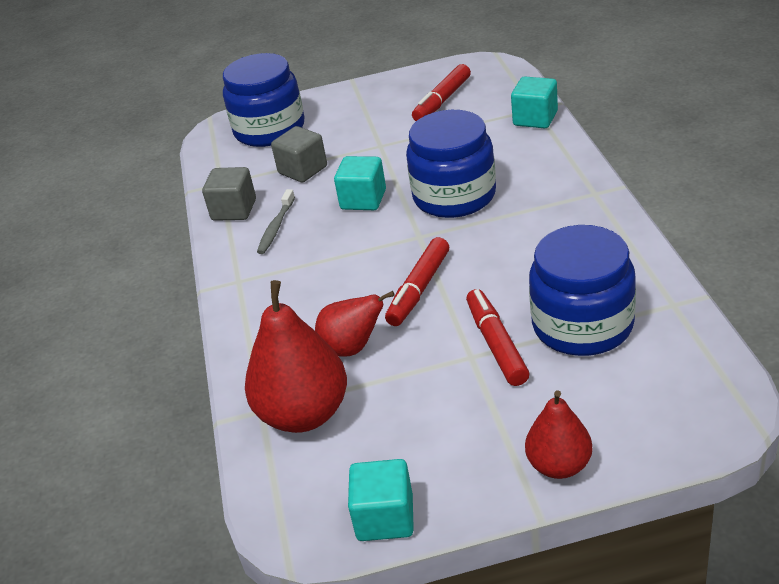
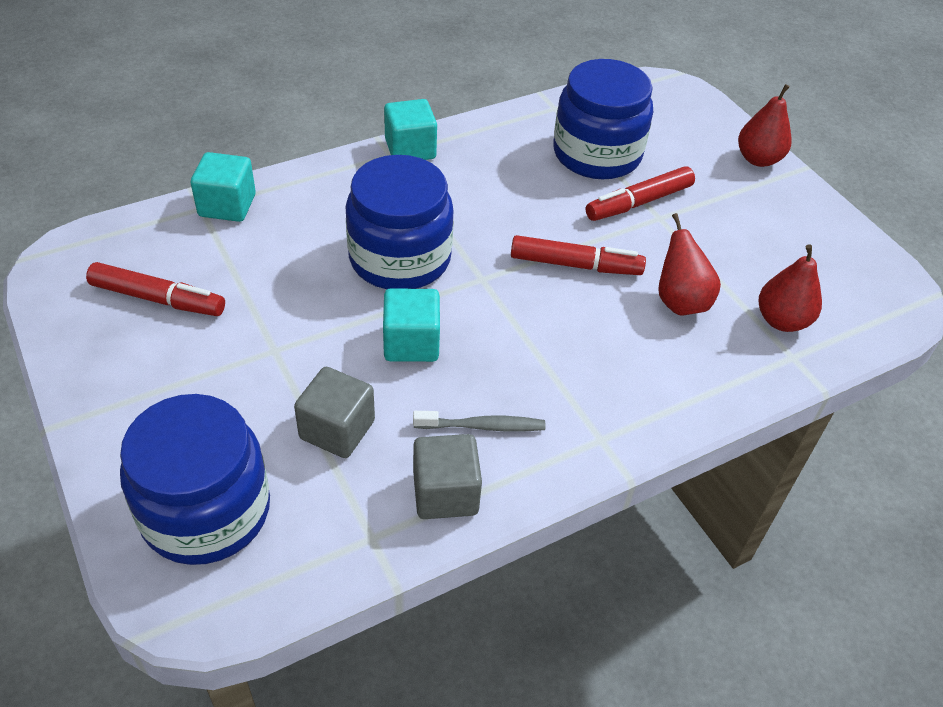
camera: 115 degrees left, 10 degrees up
red pear [245,280,347,433] -> red pear [759,244,822,332], size x0.60
turquoise cube [348,459,414,541] -> turquoise cube moved to [384,99,437,160]

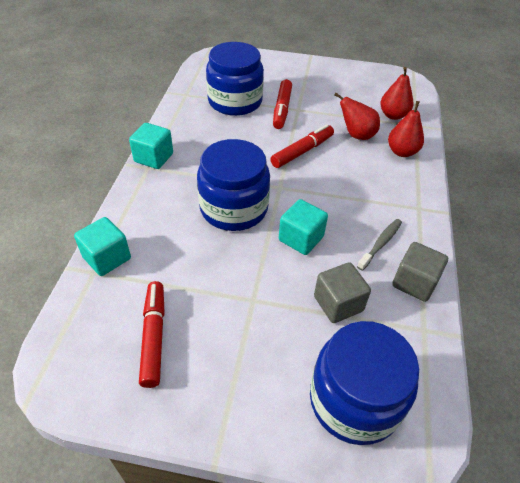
camera: 50 degrees left, 0 degrees up
red marker [86,262,225,316] -> red marker turned 60 degrees counterclockwise [139,281,165,388]
red pear [738,84,792,167] -> red pear moved to [388,101,424,157]

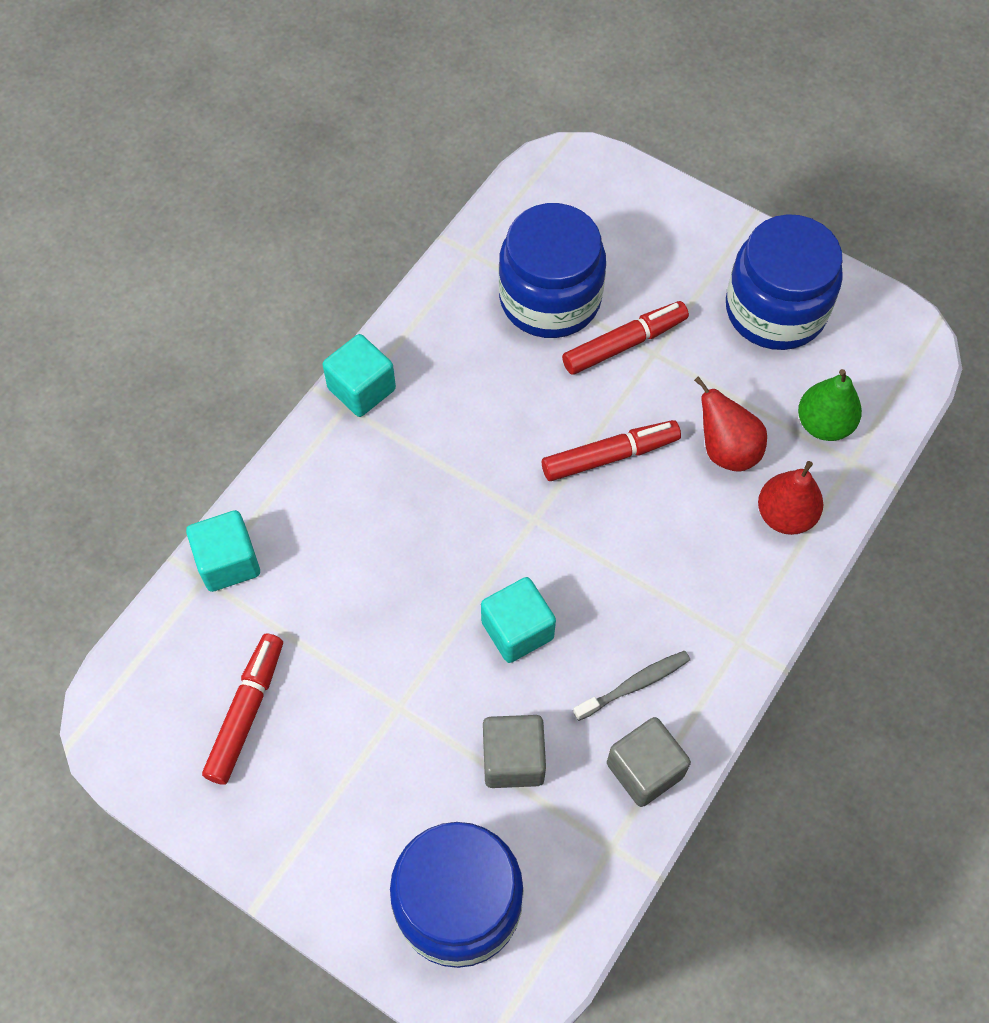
camera: 25 degrees right, 15 degrees up
blue jar [197,139,270,231] -> blue jar moved to [726,214,843,350]
red marker [273,79,292,129] -> red marker turned 150 degrees counterclockwise [562,301,689,375]
red pear [381,67,413,120] -> green pear [798,369,862,441]

